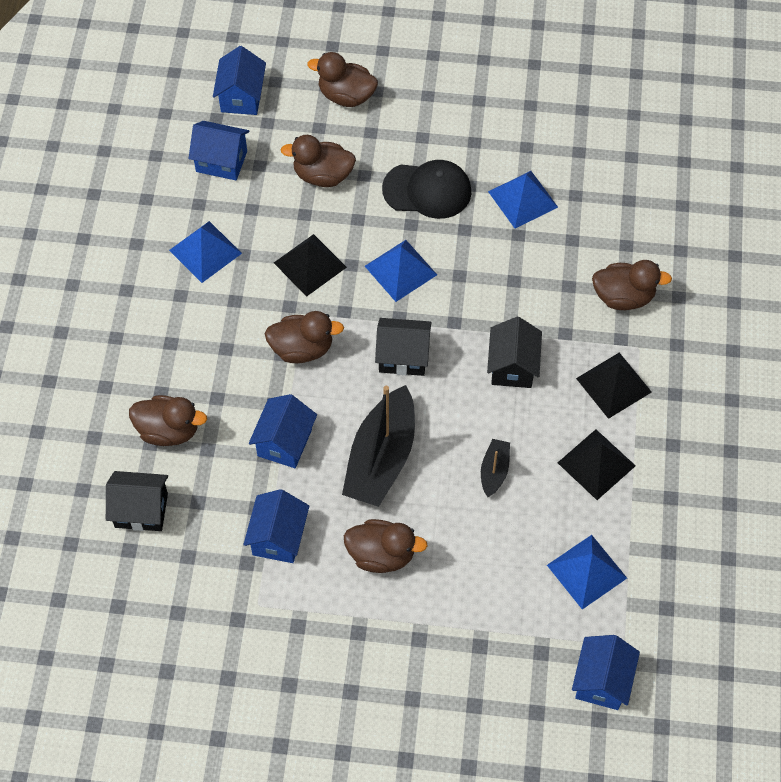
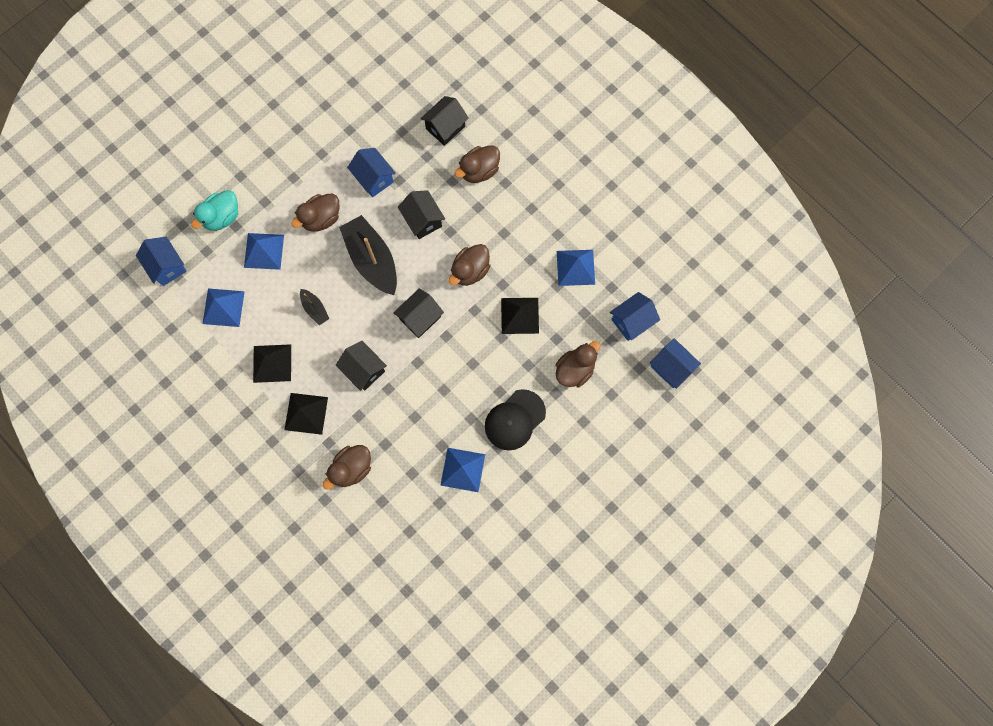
camera: 130 degrees right, 15 degrees up
blue house [249,394,317,468] -> black house [398,190,445,239]
brown duck [307,52,378,107] -> none
blue pyramid [365,240,437,302] -> blue pyramid moved to [244,233,284,270]
none -> turquoise duck [191,190,238,231]

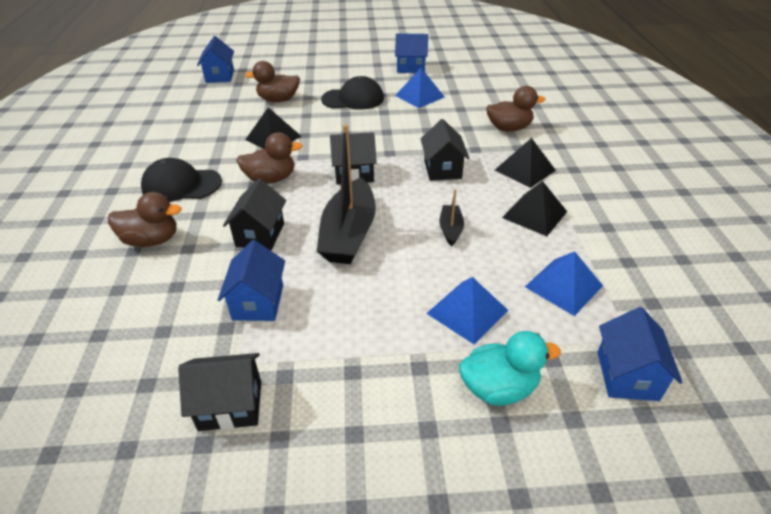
camera: 140 degrees left, 35 degrees down
brown duck [291,194,340,232] -> none
black house [420,96,469,146] -> black house moved to [178,353,261,431]
blue pyramid [557,250,595,286] -> none
blue house [610,292,660,341] -> blue house moved to [395,33,428,73]
none -> black cap [141,158,222,202]

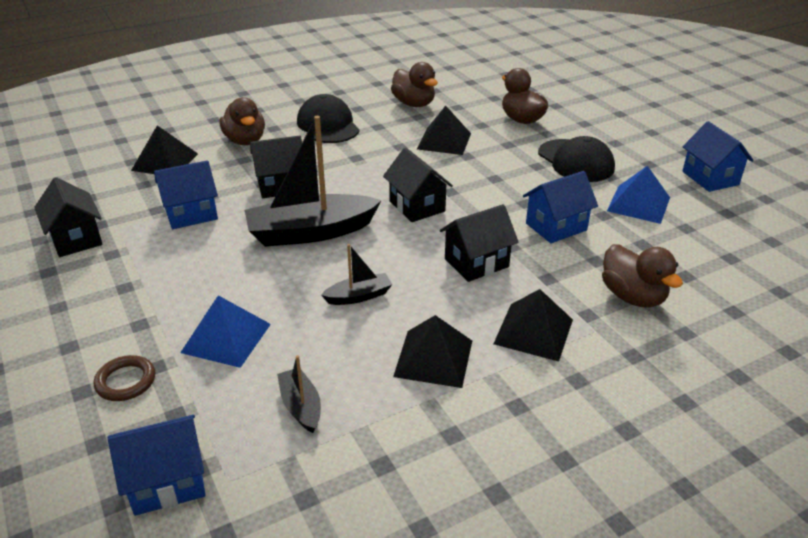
camera: 65 degrees right, 5 degrees down
blue house [197,36,234,83] -> blue house moved to [523,171,598,243]
brown duck [236,132,303,184] -> brown duck moved to [391,62,438,107]
turquoise duck [459,331,561,406] -> brown ring [94,355,155,401]
blue pyramid [525,251,603,316] -> black boat [277,355,321,433]
none -> black pyramid [131,125,198,174]

